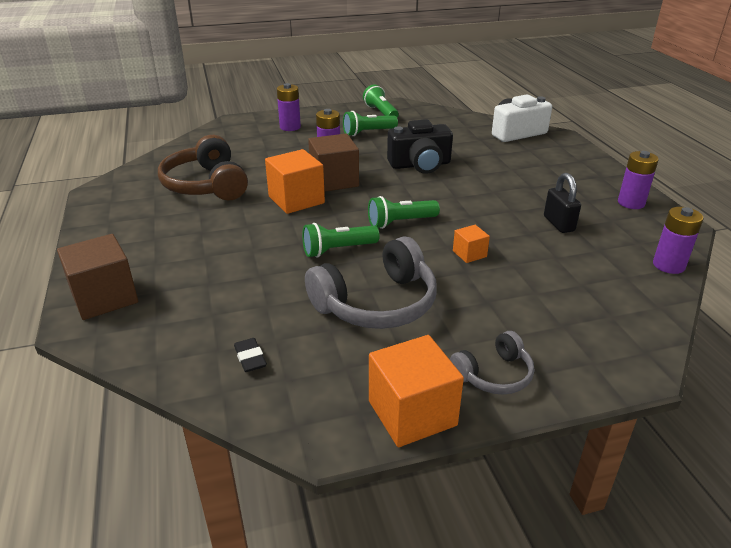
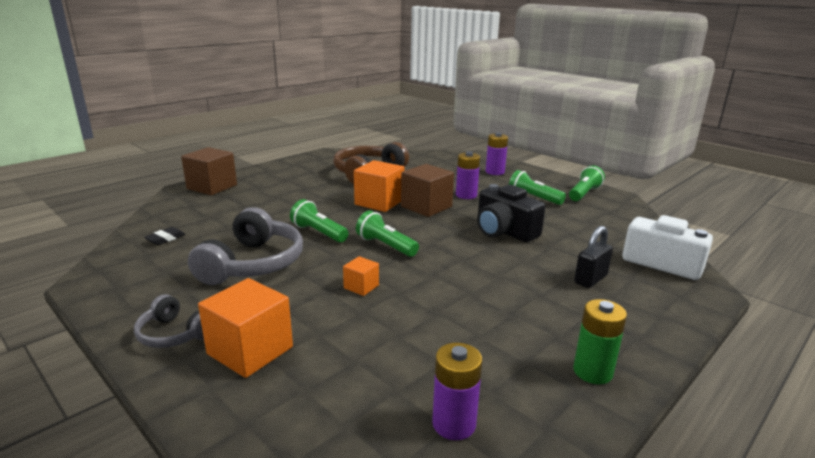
camera: 60 degrees right, 10 degrees down
grey headphones [305,236,437,329] -> grey headphones turned 105 degrees counterclockwise [188,207,303,285]
orange cube [369,335,464,447] -> orange cube moved to [198,278,293,378]
black padlock [544,173,581,233] -> black padlock moved to [574,226,613,288]
purple battery [618,151,659,209] -> green battery [573,299,627,384]

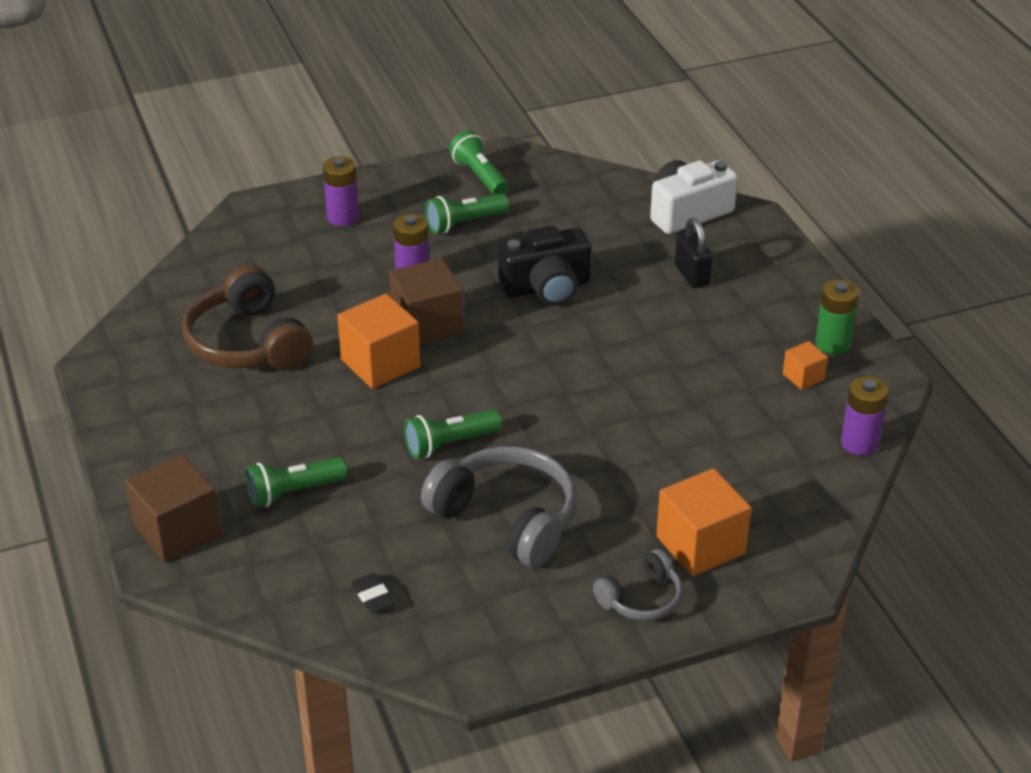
camera: 65 degrees left, 15 degrees up
orange cube [343,256,379,296] -> orange cube moved to [783,341,828,390]
green flashlight [356,210,419,257] -> green flashlight moved to [245,457,347,508]

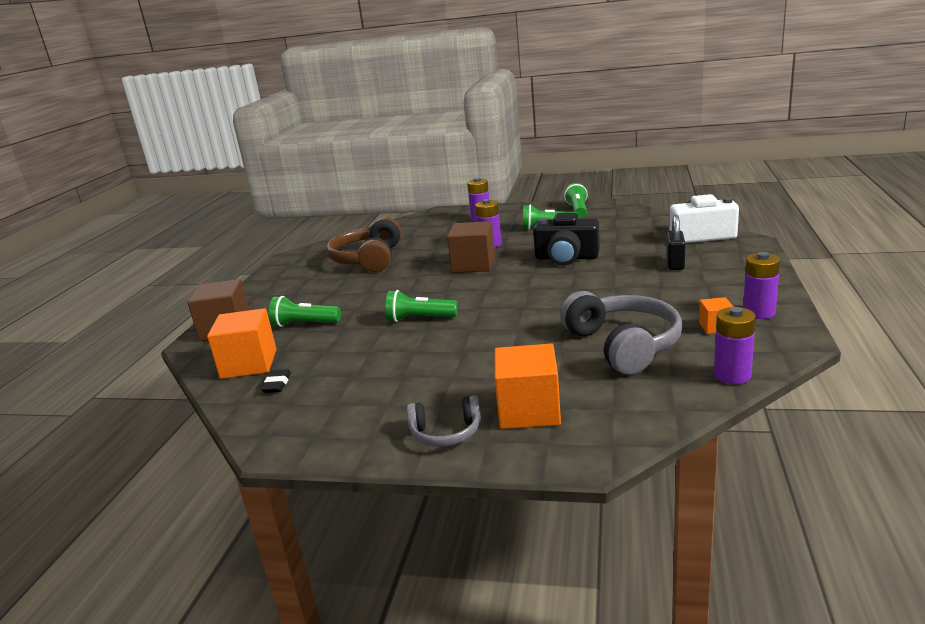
camera: 35 degrees right, 15 degrees down
orange cube [337,294,420,389] -> orange cube moved to [207,308,277,379]
grey headphones [421,446,576,568] -> grey headphones moved to [560,291,682,375]
green battery [815,280,859,355] -> purple battery [743,252,780,319]

